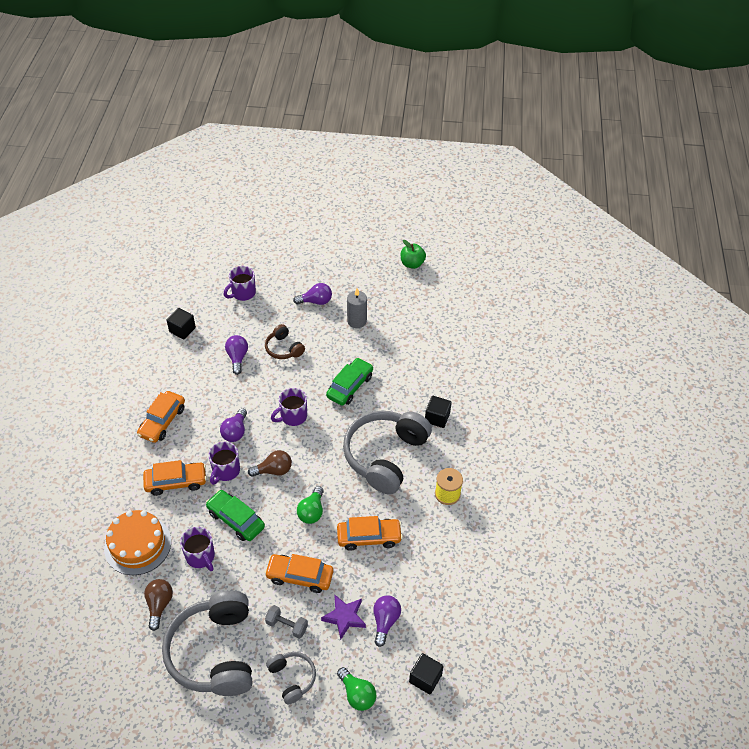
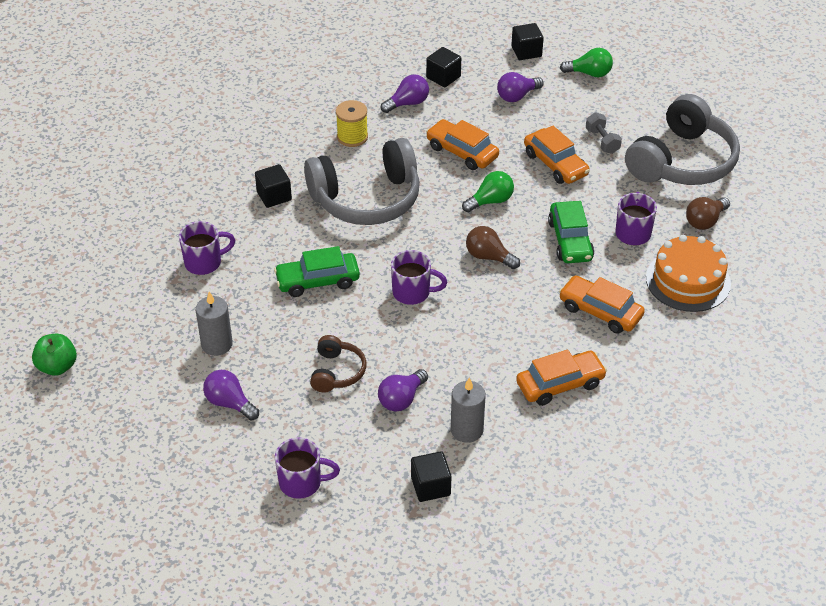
camera: 135 degrees left, 5 degrees down
purple mug [208,442,240,485] -> purple mug moved to [179,221,235,275]
purple light bulb [220,408,247,442] -> purple light bulb moved to [381,74,429,113]
grey headphones [266,652,316,704] -> none
purple star [321,594,366,639] -> none
green light bulb [337,667,376,711] -> green light bulb turned 90 degrees clockwise [560,48,613,77]
none -> black cube [426,47,461,87]
none -> grey candle [451,378,486,443]

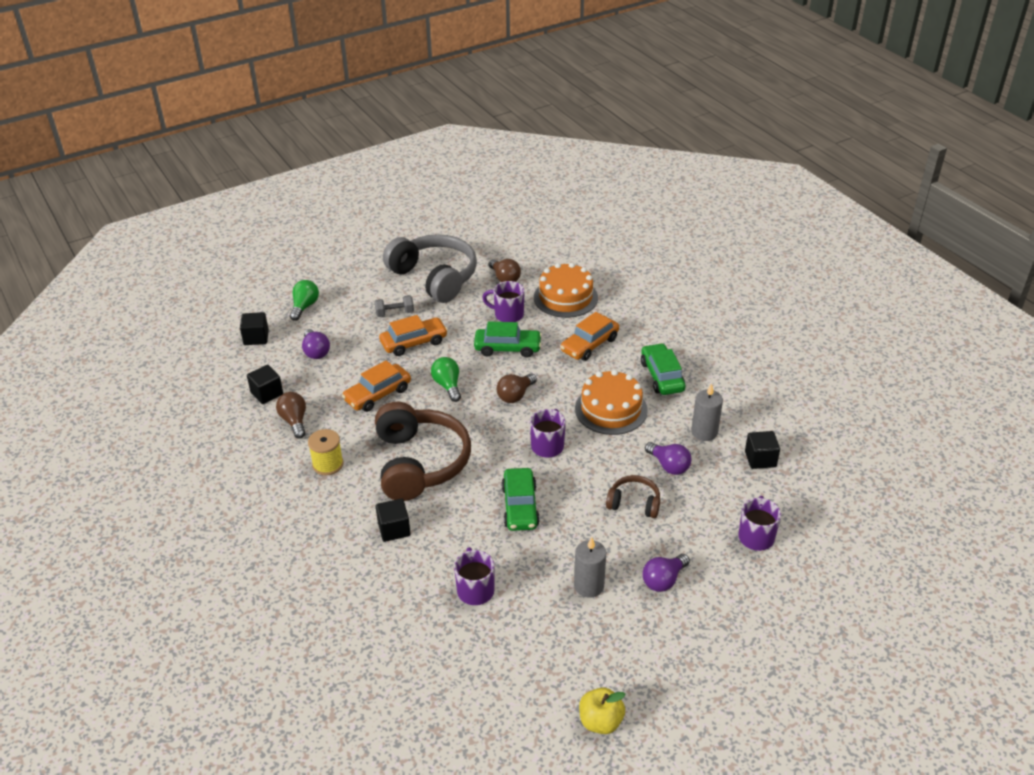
camera: 80 degrees left, 5 degrees down
green apple [32,333,77,376] -> yellow apple [579,687,626,734]
grey headphones [304,138,420,225] -> brown headphones [375,402,471,501]
purple light bulb [381,74,429,113] -> brown light bulb [276,392,306,439]
orange car [516,349,607,406] -> green car [641,343,685,395]
none -> orange cake [575,370,648,435]

